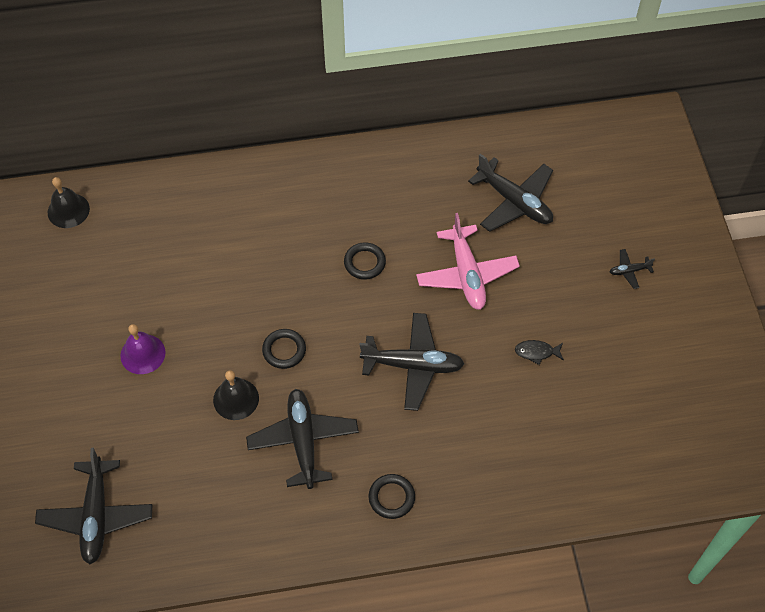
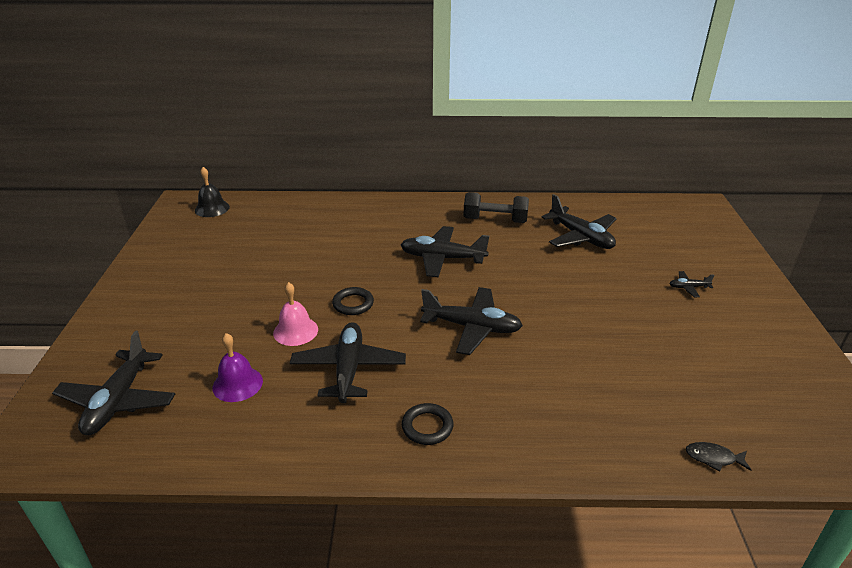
camera: 10 degrees right, 25 degrees down
purple bell [120,324,166,374] -> purple bell moved to [213,333,263,402]
black bell [213,370,259,420] -> pink bell [273,282,318,346]
black ring [344,242,386,280] -> black plane [401,226,489,278]
pink plane [416,213,520,310] -> none
black fish [515,340,564,365] -> black fish moved to [686,442,751,472]
none -> black dumbbell [463,192,529,223]

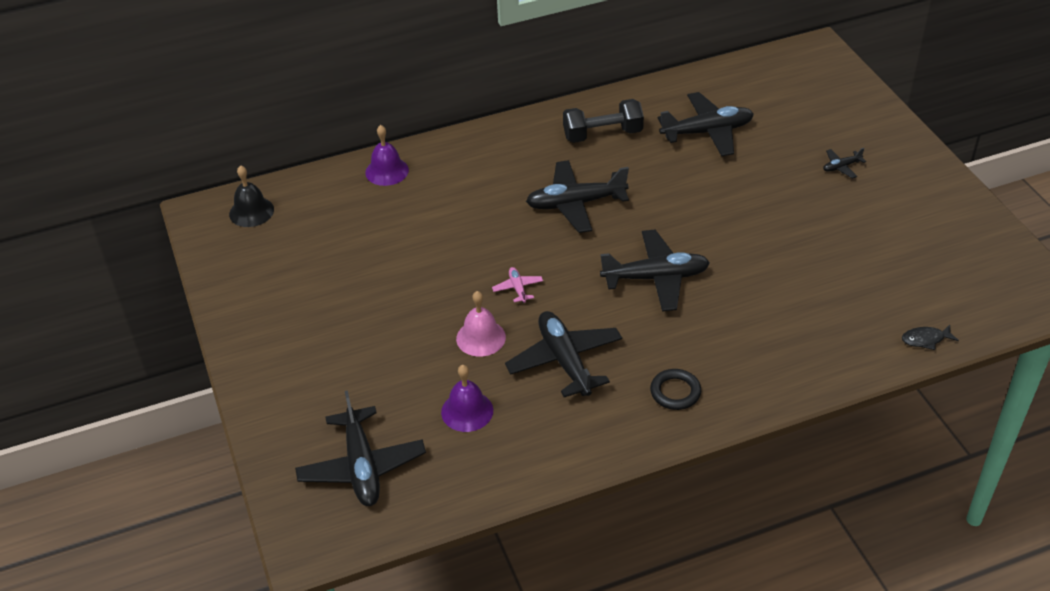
camera: 20 degrees left, 10 degrees up
black ring [332,287,374,315] -> pink plane [492,267,543,303]
black plane [541,194,617,249] -> black plane turned 45 degrees counterclockwise [658,92,754,156]
none -> purple bell [365,125,409,186]

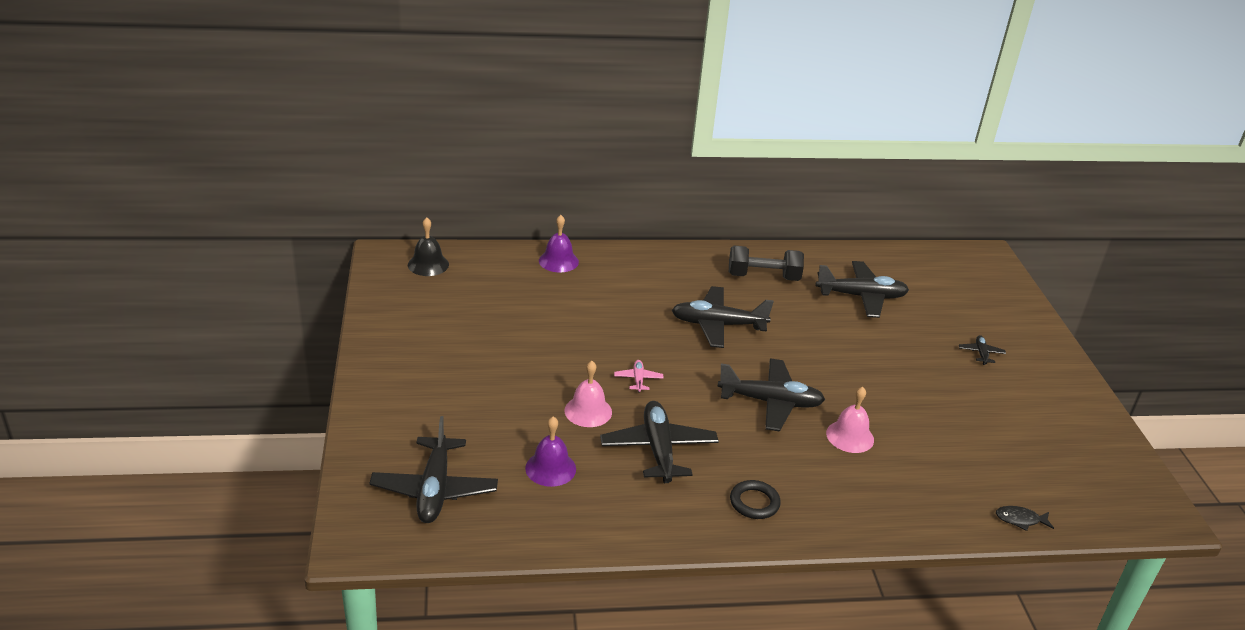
camera: 10 degrees right, 10 degrees down
black plane [823,148,866,179] -> black plane turned 105 degrees clockwise [959,335,1006,365]
none -> pink bell [826,387,874,453]

